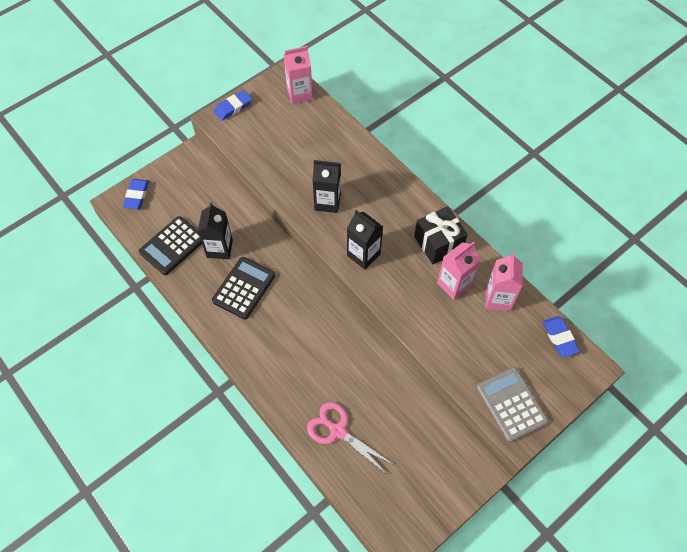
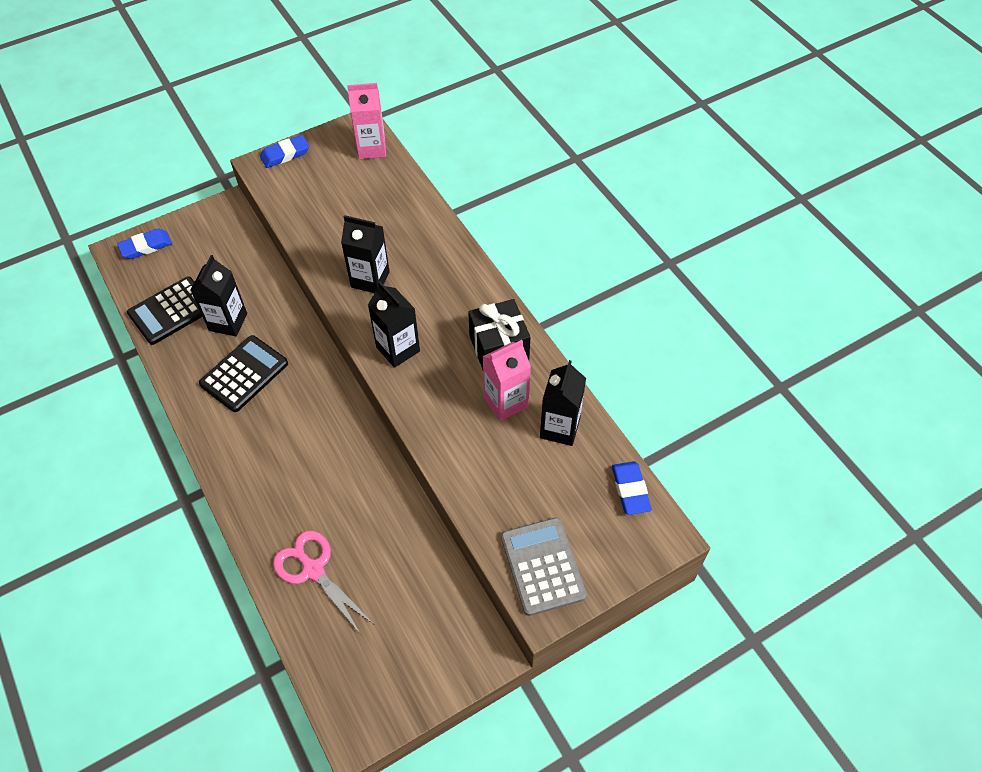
camera: 10 degrees right, 5 degrees down
blue eraser [123,179,149,209] -> blue eraser turned 45 degrees clockwise [117,228,172,259]
pink carton [485,253,523,311] -> black carton [540,360,586,446]

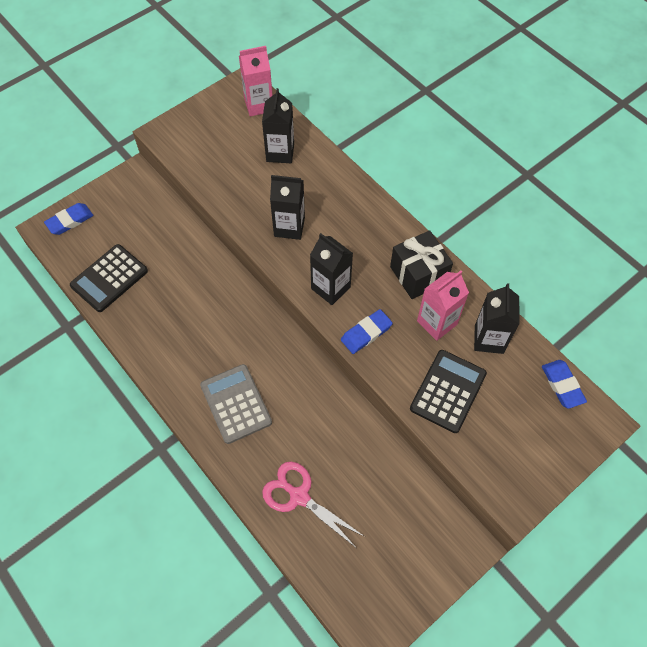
camera: 10 degrees left, 5 degrees up
black carton [191,255,247,336] -> black carton moved to [262,88,294,163]
black calculator [199,335,288,412] -> black calculator moved to [410,350,487,433]
blue eraser [260,135,309,168] -> blue eraser moved to [341,309,393,354]
grey calculator [501,517,587,616] -> grey calculator moved to [200,364,272,444]

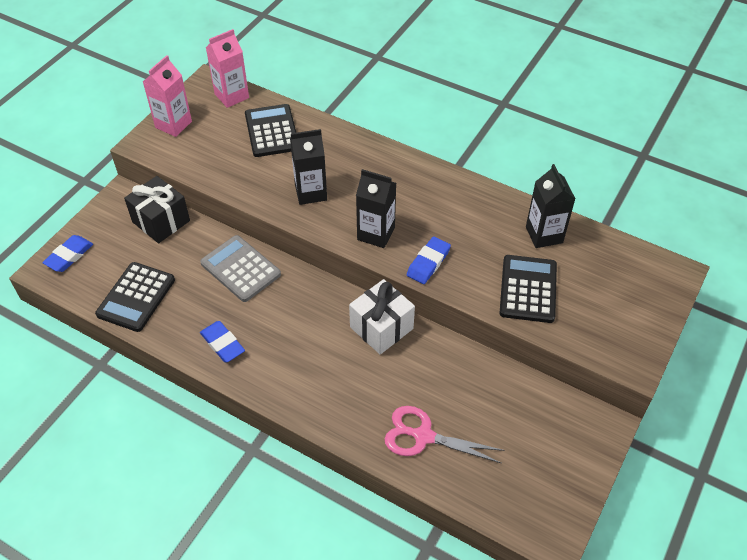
camera: 20 degrees left, 10 degrees down
grey calculator [200,364,272,444] -> grey calculator moved to [200,235,281,302]
black carton [262,88,294,163] -> black calculator [245,104,296,157]
black gift [390,230,453,299] -> black gift moved to [124,176,190,243]
pink carton [417,271,469,341] -> pink carton moved to [143,55,192,137]
blue eraser [542,360,587,409] -> blue eraser moved to [200,321,245,362]
none -> white gift [349,279,415,355]

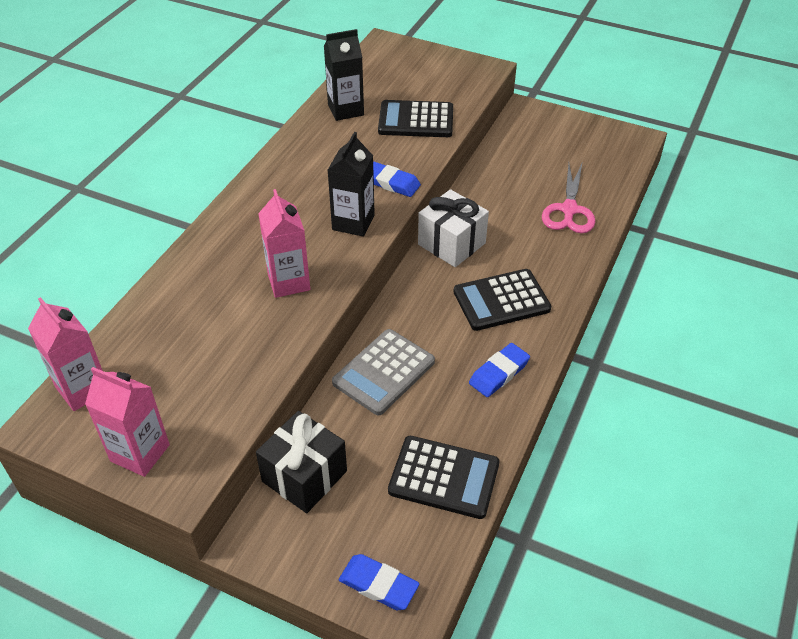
camera: 95 degrees left, 5 degrees down
black calculator [245,104,296,157] -> black calculator moved to [453,269,551,331]
black carton [290,129,327,205] -> pink carton [258,189,310,298]

